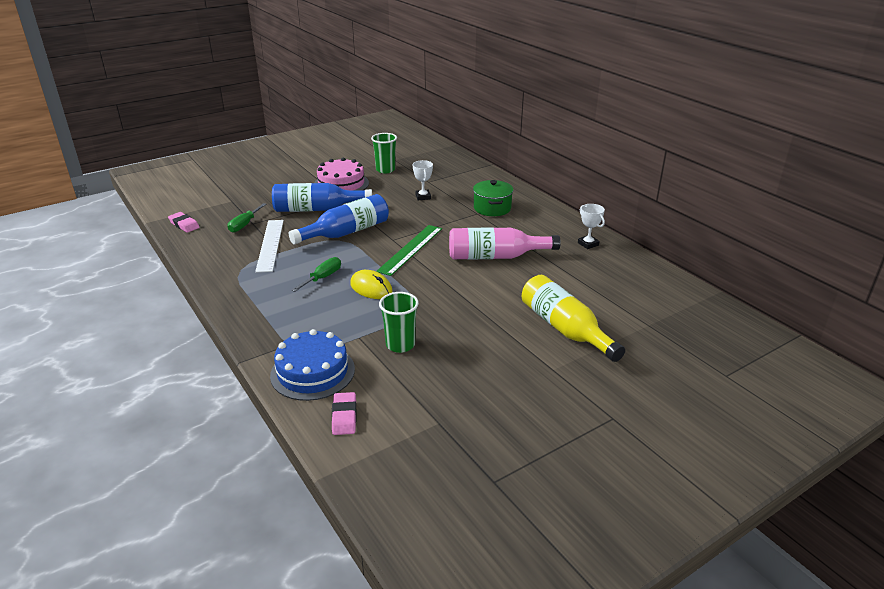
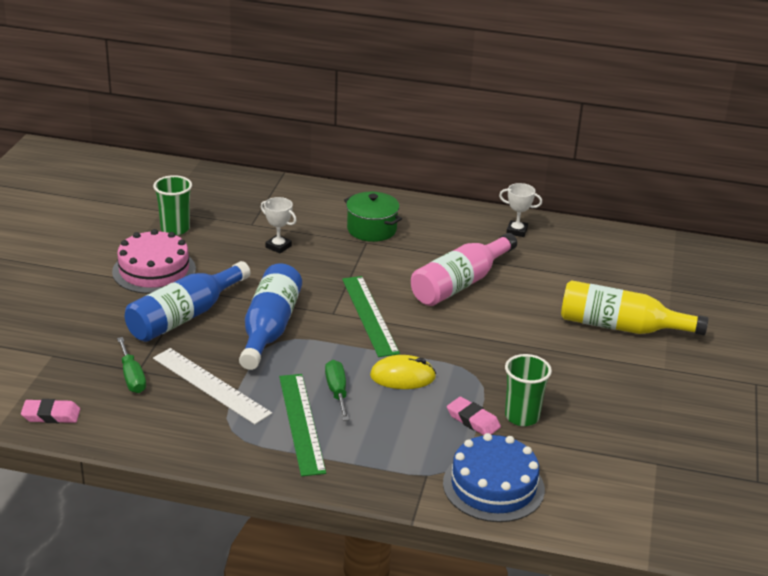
camera: 45 degrees left, 0 degrees up
pink eraser [332,392,357,435] -> pink eraser moved to [447,397,501,435]
none -> green ruler [279,374,326,476]

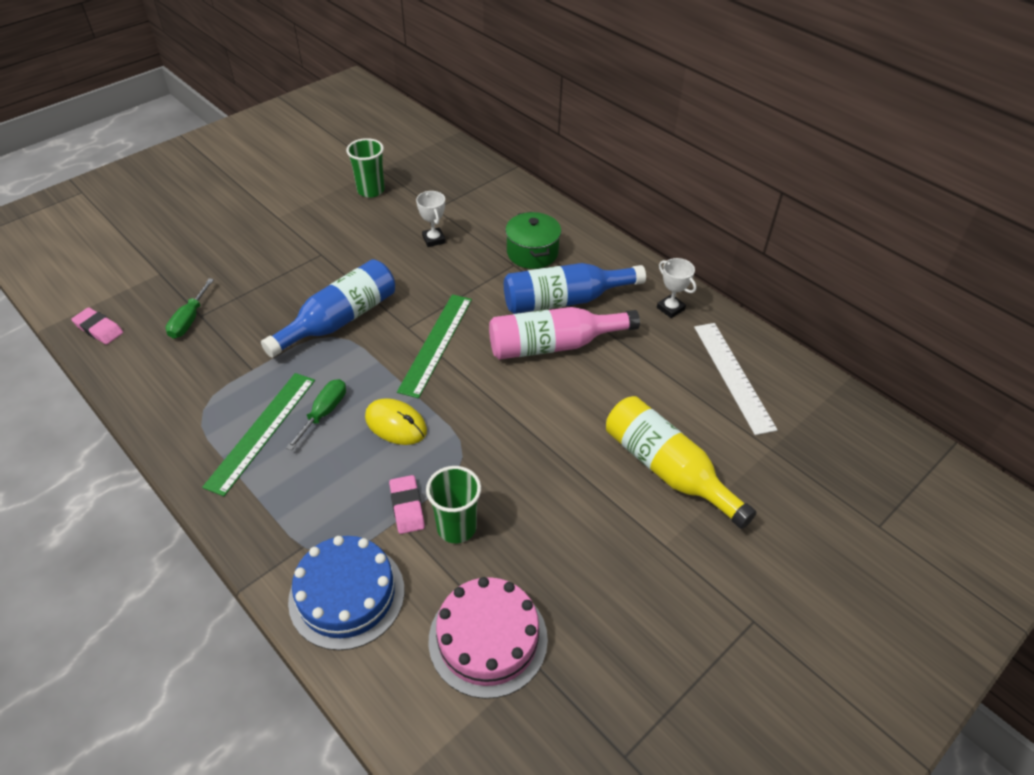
camera: 35 degrees right, 15 degrees up
pink cake [112,229,196,294] -> pink cake moved to [429,577,548,699]
blue bottle [125,261,250,342] -> blue bottle moved to [504,263,646,314]
white ruler [153,348,272,424] -> white ruler moved to [694,323,778,435]

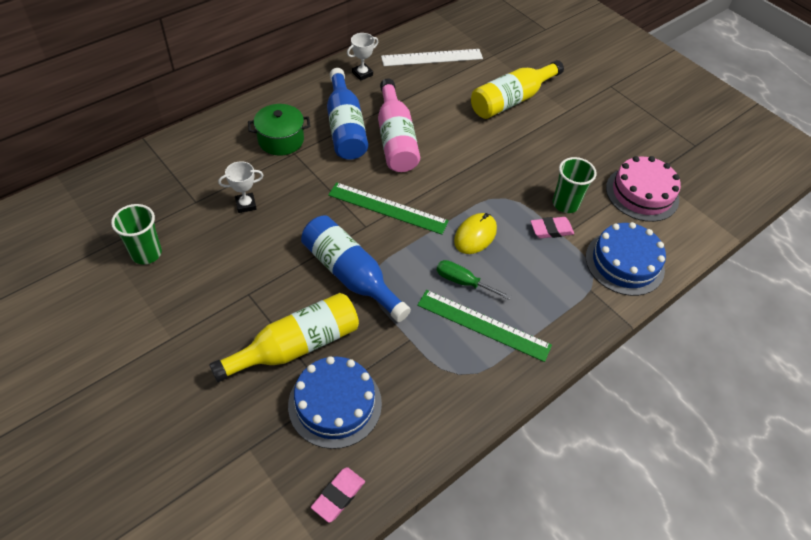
camera: 90 degrees left, 5 degrees up
green screwdriver [166,278,214,339] -> blue cake [288,356,382,449]
none -> yellow bottle [209,293,359,382]

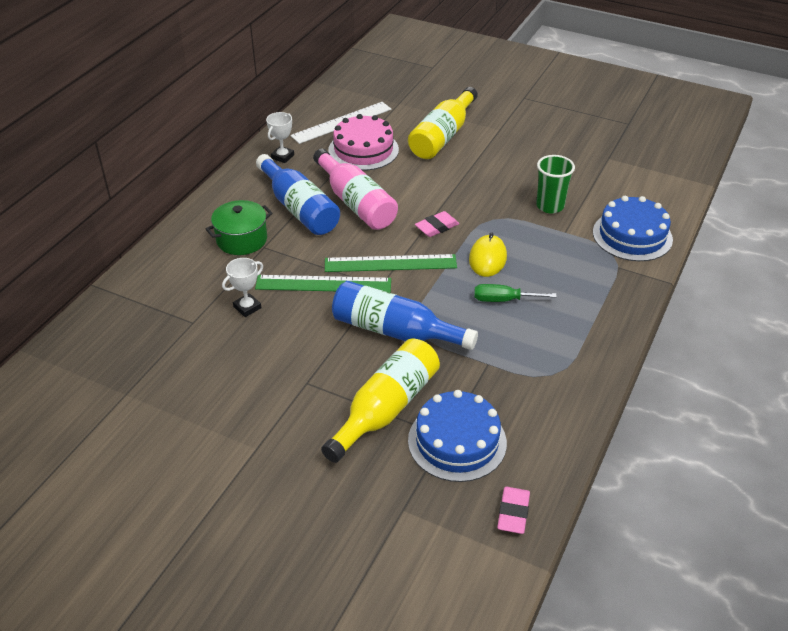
camera: 20 degrees left, 10 degrees down
green cup [111,204,162,265] -> none
green ruler [417,290,552,362] -> green ruler moved to [255,275,391,293]
pink eraser [530,217,574,238] -> pink eraser moved to [415,211,459,237]
pink cake [606,156,681,222] -> pink cake moved to [328,114,399,171]

